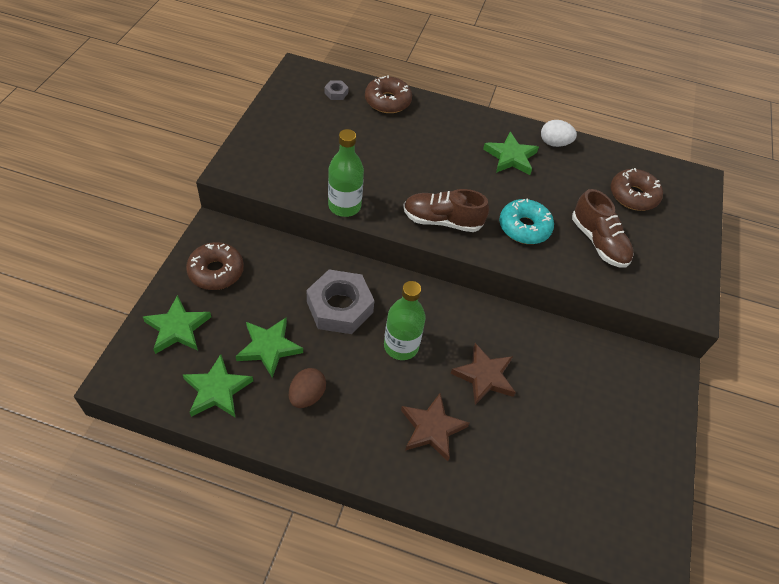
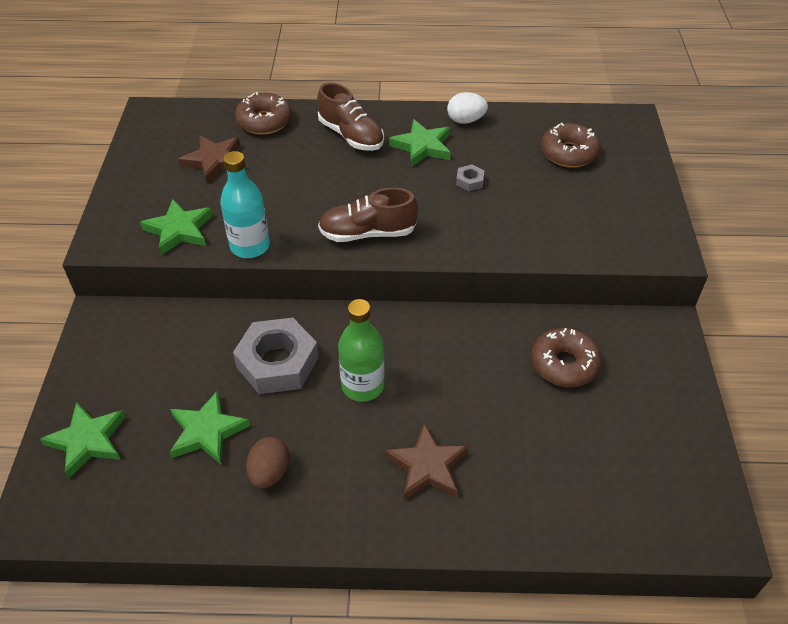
camera: 10 degrees left, 5 degrees down
green star [183,354,253,418] -> green star moved to [140,199,213,255]
brown donut [186,242,244,290] -> brown donut moved to [531,328,602,387]
grey nut [324,81,349,100] -> grey nut moved to [456,165,484,192]
green bottle [328,129,364,217] -> turquoise bottle [220,151,270,258]
brown star [451,343,516,405] -> brown star moved to [178,135,240,184]
turquoise donut [499,199,554,244] -> none
brown shoe [572,189,634,268] -> brown shoe moved to [317,82,384,151]

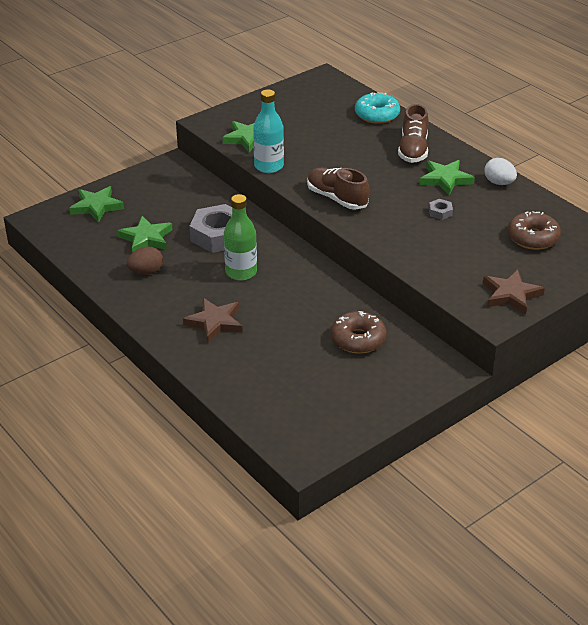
camera: 50 degrees right, 10 degrees down
brown star [178,135,240,184] -> brown star moved to [483,270,545,315]
brown donut [235,92,292,135] -> turquoise donut [355,92,400,124]

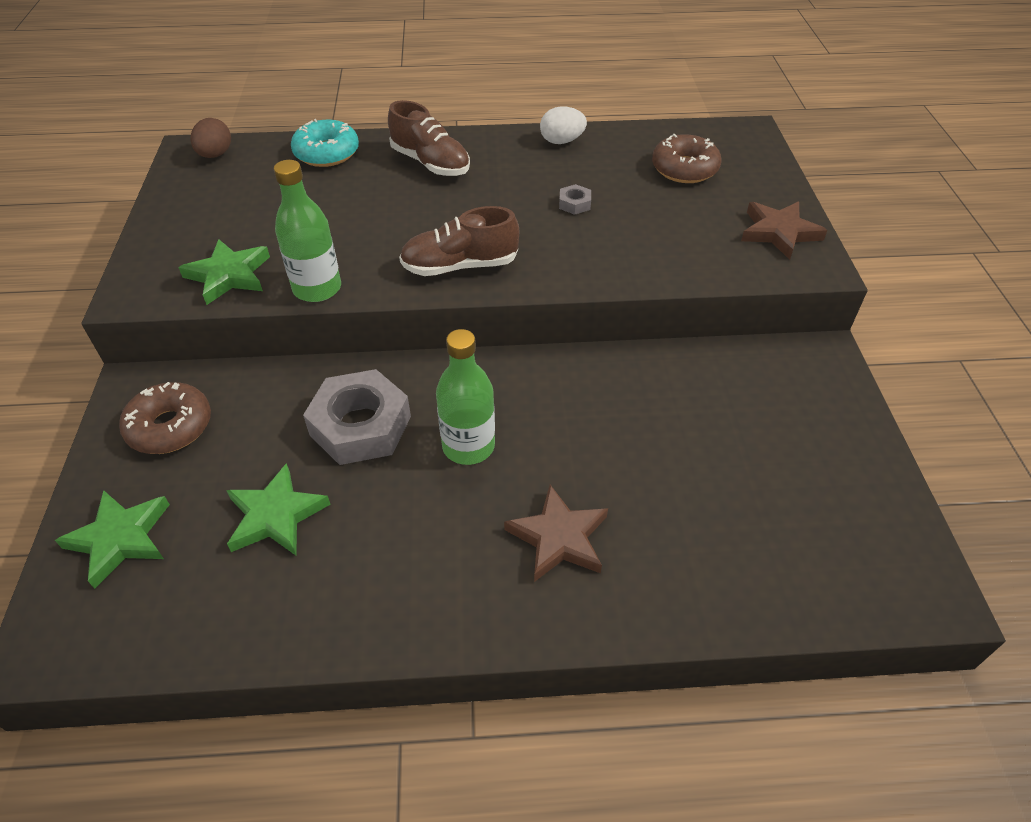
camera: 55 degrees left, 10 degrees up
brown egg [127,247,163,275] -> brown egg moved to [191,118,231,158]
turquoise bottle [253,89,284,173] -> green bottle [274,160,341,302]
brown donut [331,311,386,354] -> brown donut moved to [119,382,211,454]
green star [420,160,475,195] -> none

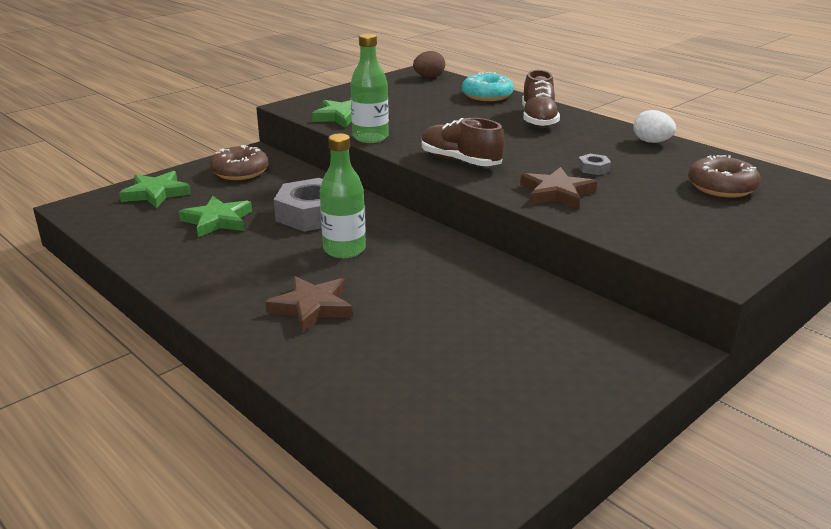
camera: 50 degrees right, 20 degrees down
brown star [741,202,827,260] -> brown star moved to [520,167,597,209]

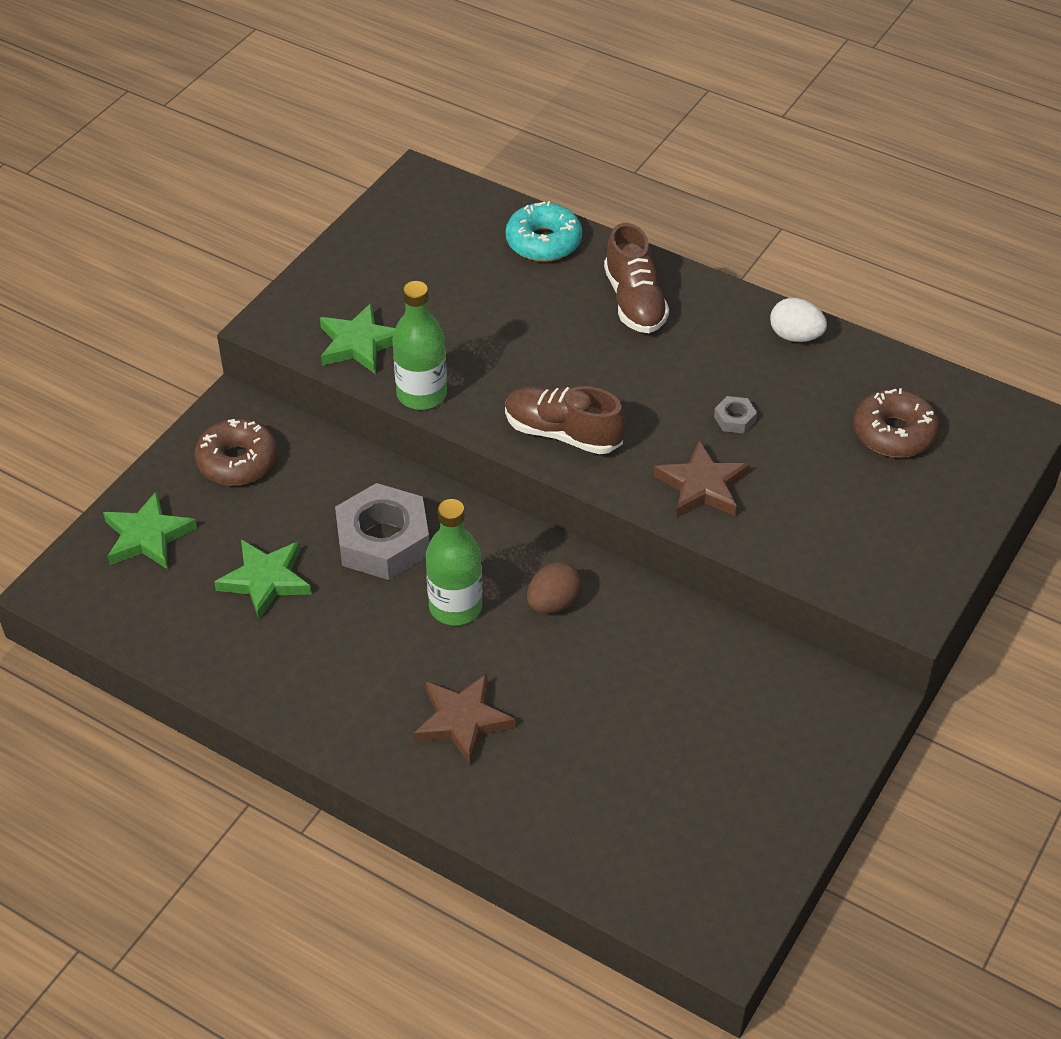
camera: 15 degrees left, 20 degrees up
brown egg [413,51,445,78] -> brown egg moved to [527,562,582,613]

